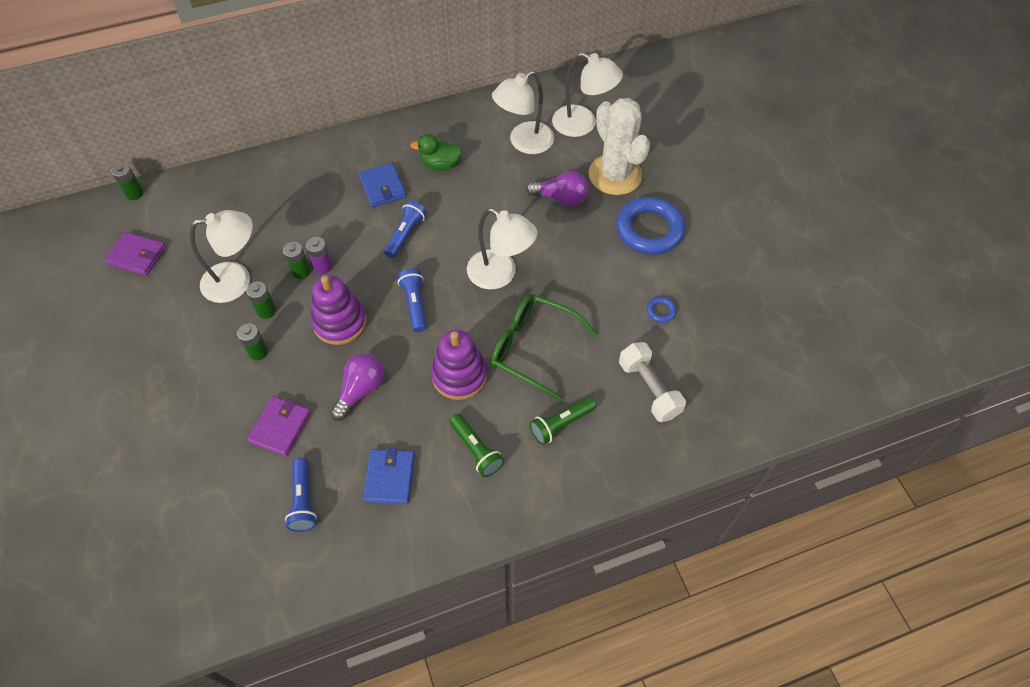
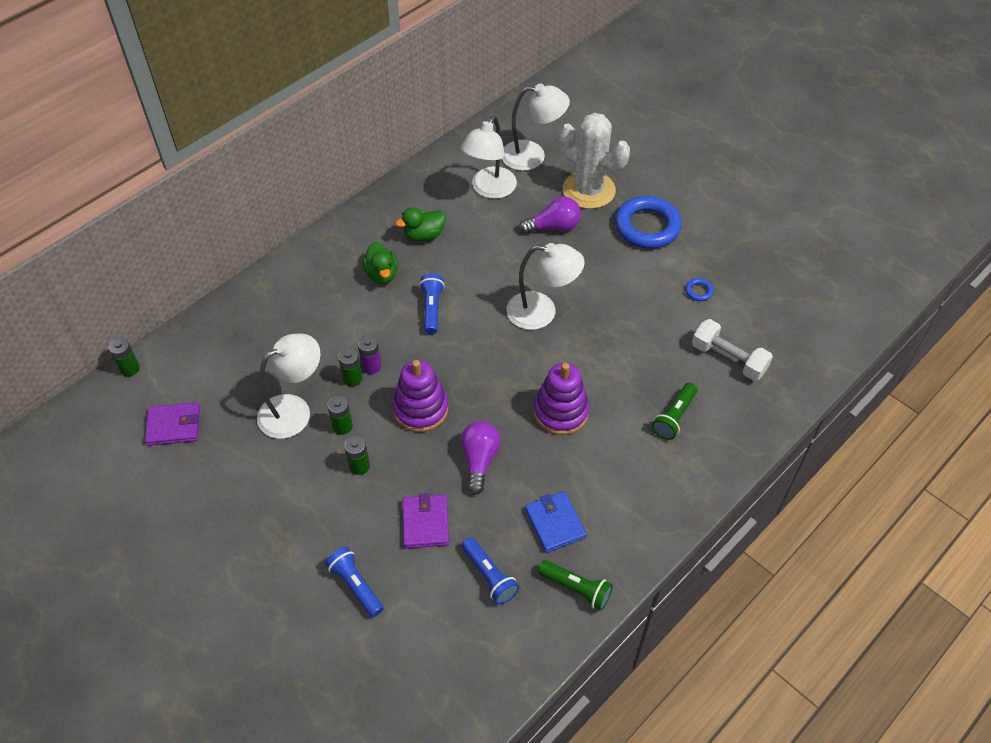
camera: 25 degrees left, 5 degrees down
blue wallet [358,163,406,207] -> green duck [362,242,398,284]
blue flashlight [397,269,427,332] -> blue flashlight moved to [325,547,384,618]
green flashlight [449,414,504,477] -> green flashlight moved to [538,560,613,611]
green glasses [491,294,597,402] -> none

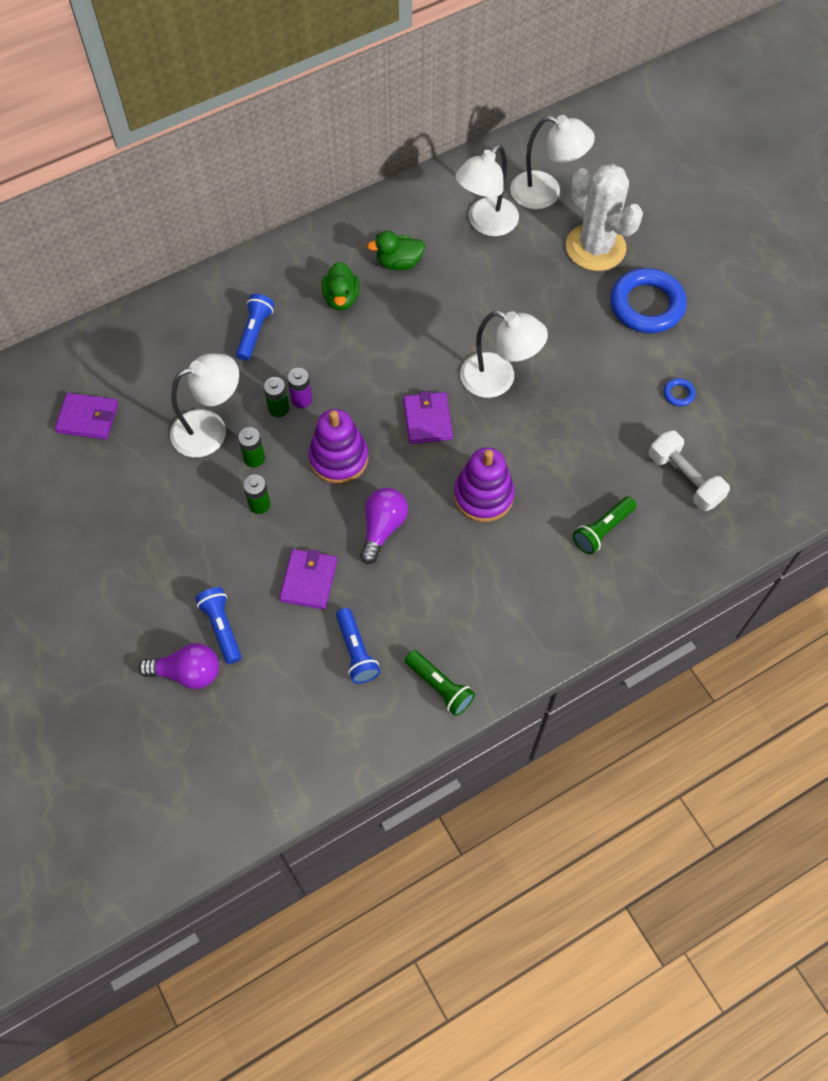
camera: 15 degrees right, 10 degrees up
green battery [108,338,140,377] -> none
blue flashlight [419,273,445,334] -> blue flashlight moved to [236,294,274,361]
purple light bulb [519,197,581,234] -> purple light bulb moved to [138,643,219,689]
blue wallet [525,491,587,553] -> none
none -> purple wallet [403,391,453,444]

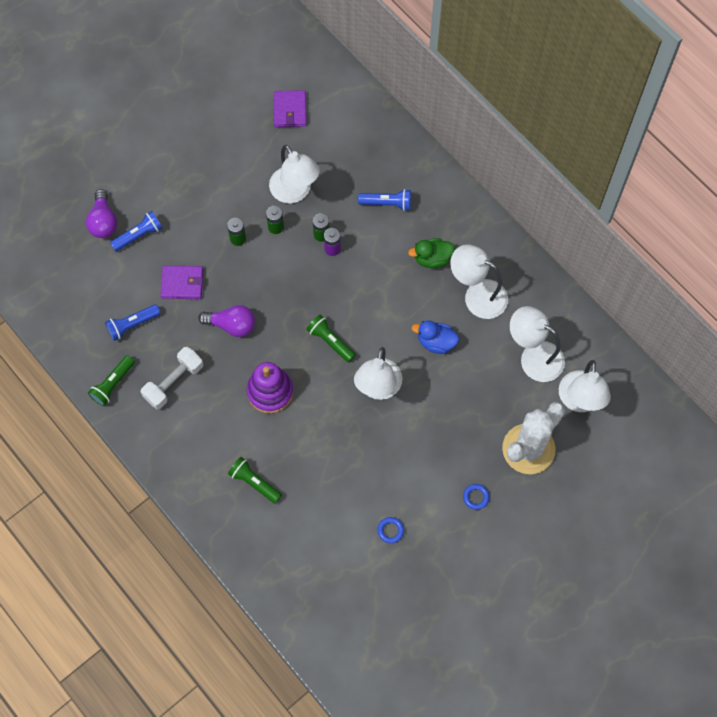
camera: 80 degrees right, 5 degrees up
purple stacking toy [308,409,368,484] -> none
green duck [367,231,425,270] -> white lamp [450,245,508,319]
purple wallet [403,391,453,444] -> green flashlight [306,315,356,363]
blue ring [610,268,687,333] -> blue ring [463,484,490,510], size x0.41
white dumbbell [649,430,730,511] -> white dumbbell moved to [141,347,203,409]
none -> blue duck [411,320,459,354]

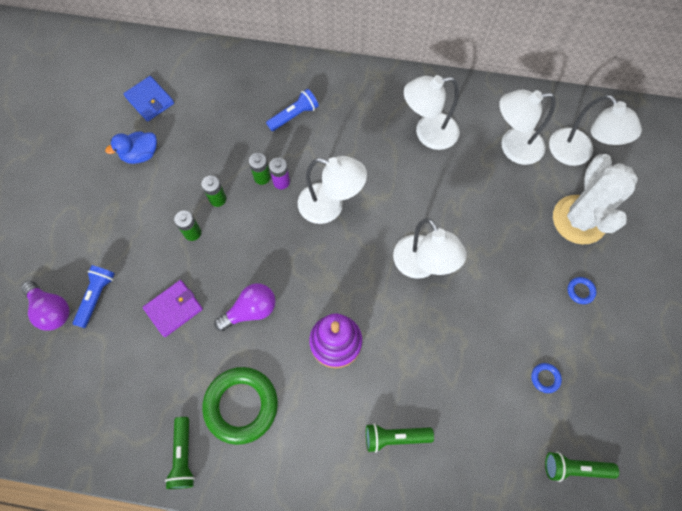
camera: 40 degrees left, 0 degrees up
blue flashlight [105,304,161,341] -> none
white dumbbell [141,347,203,409] -> green ring [202,367,278,445]
white lamp [269,145,320,204] -> white lamp moved to [298,156,367,224]
purple wallet [274,90,307,127] -> blue wallet [123,76,174,122]
green flashlight [306,315,356,363] -> green flashlight moved to [545,452,619,482]
green duck [408,238,455,268] -> none
blue duck [411,320,459,354] -> blue duck moved to [105,131,157,164]

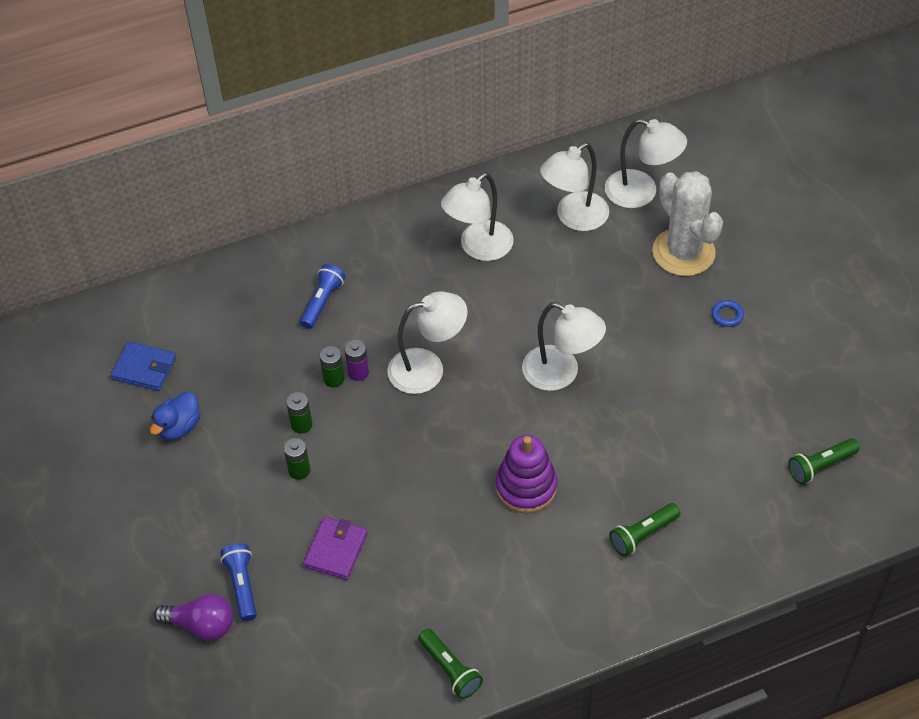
camera: 30 degrees left, 15 degrees down
green ring [202,367,278,445] -> none
purple light bulb [214,283,276,331] -> none
blue ring [531,363,562,393] -> none

